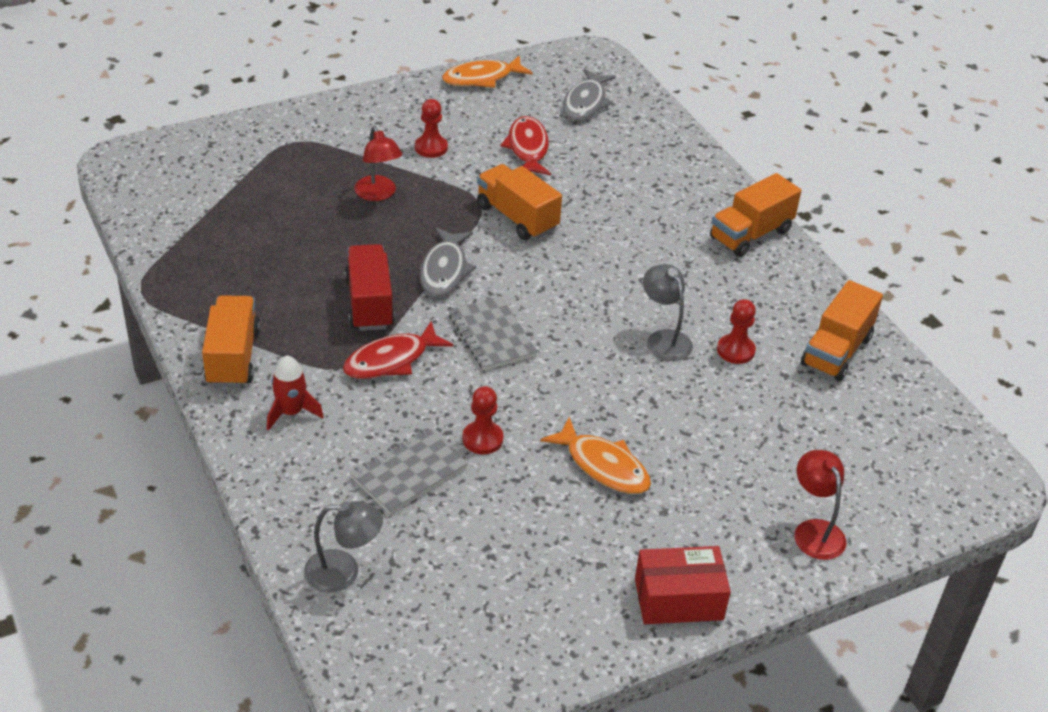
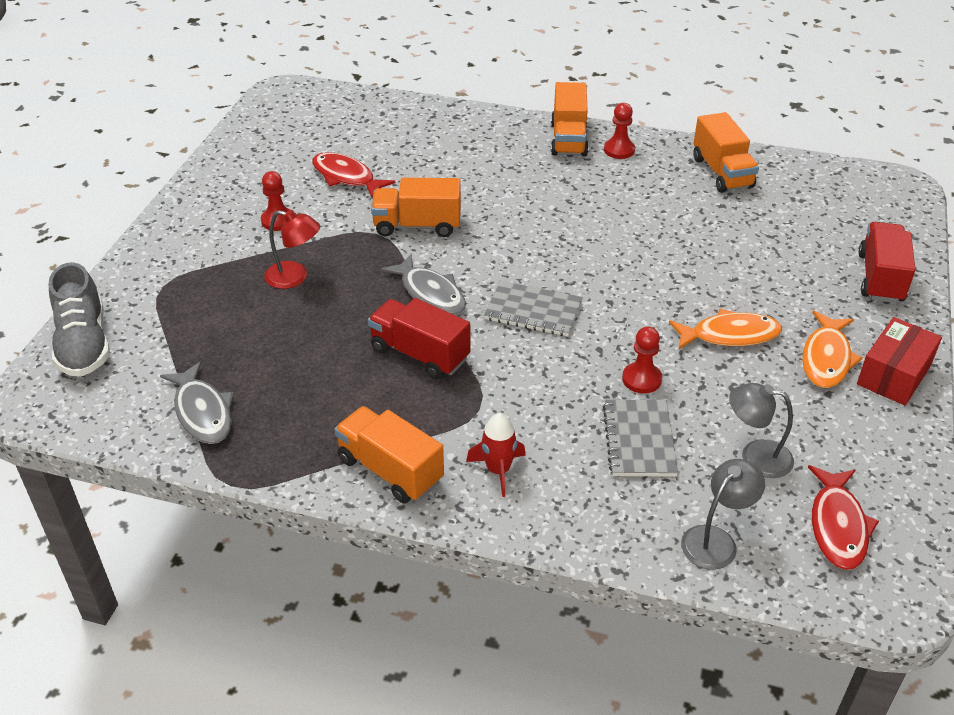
camera: 45 degrees left, 0 degrees up
red fish [343,321,453,379] -> red fish moved to [808,465,879,570]
orange fish [442,56,533,88] -> orange fish moved to [802,311,863,388]
grey fish [563,69,616,121] -> grey fish moved to [160,361,234,444]
grey lamp [643,264,693,361] -> grey lamp moved to [729,383,794,478]
red pawn [717,299,756,364] -> red pawn moved to [604,103,635,159]
red lamp [794,450,846,560] -> red truck [859,222,915,303]
none -> grey shoe [49,262,110,377]

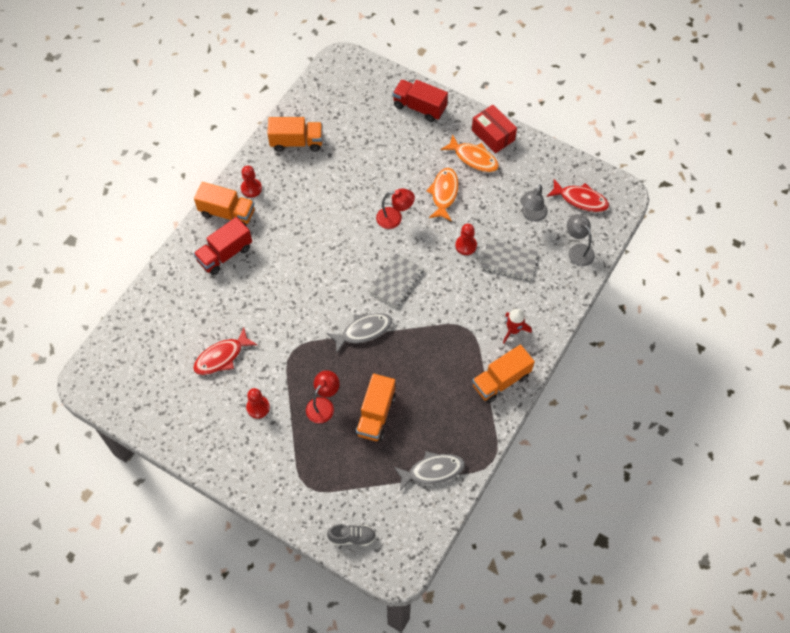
camera: 75 degrees left, 20 degrees up
grey shoe [49,262,110,377] -> grey shoe [327,524,376,546], size x0.60
red truck [368,298,471,379] -> red truck moved to [194,217,252,275]
orange truck [371,178,461,237] -> orange truck moved to [355,374,396,441]
none -> red lamp [376,188,415,229]

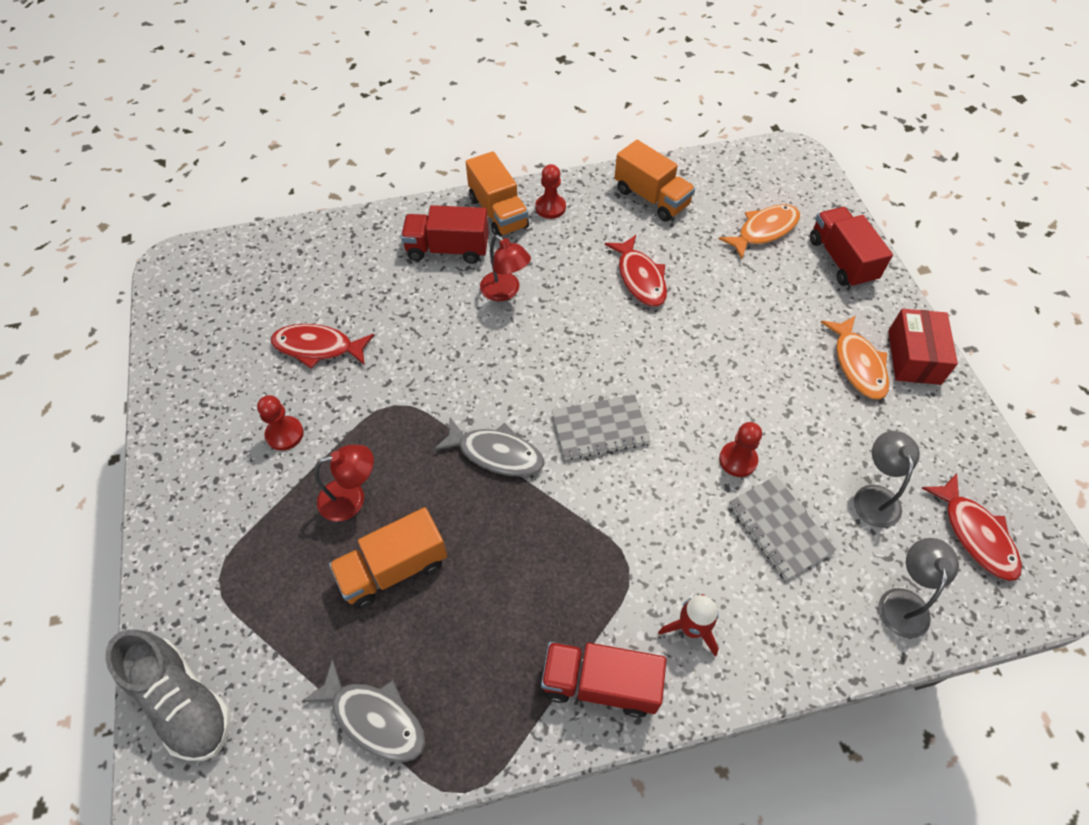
camera: 45 degrees right, 5 degrees down
grey shoe [327,524,376,546] -> grey shoe [105,630,230,761], size x1.68
red lamp [376,188,415,229] -> red lamp moved to [480,234,531,301]
orange fish [426,168,459,221] -> orange fish moved to [719,204,800,259]
orange truck [472,345,535,403] -> red truck [541,642,667,718]
grey lamp [520,185,548,222] -> grey lamp turned 105 degrees clockwise [854,431,920,528]
none -> red fish [605,235,667,307]

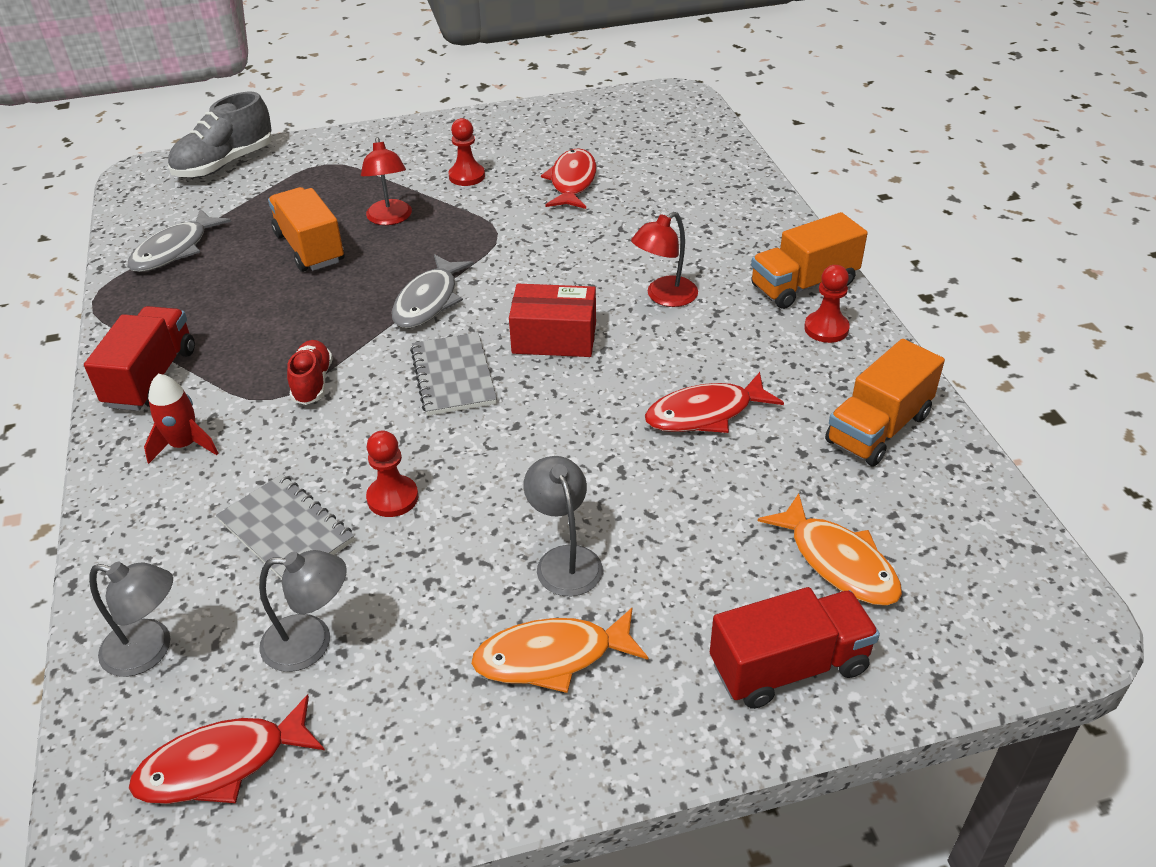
camera: 90 degrees right, 15 degrees down
red truck [401,205,489,264] -> none
grey notebook [729,476,836,580] -> grey notebook turned 75 degrees clockwise [216,474,354,579]
red box [888,309,958,385] -> red box moved to [509,284,596,357]
none -> red shoe [287,340,333,405]
none -> grey lamp [523,456,603,596]

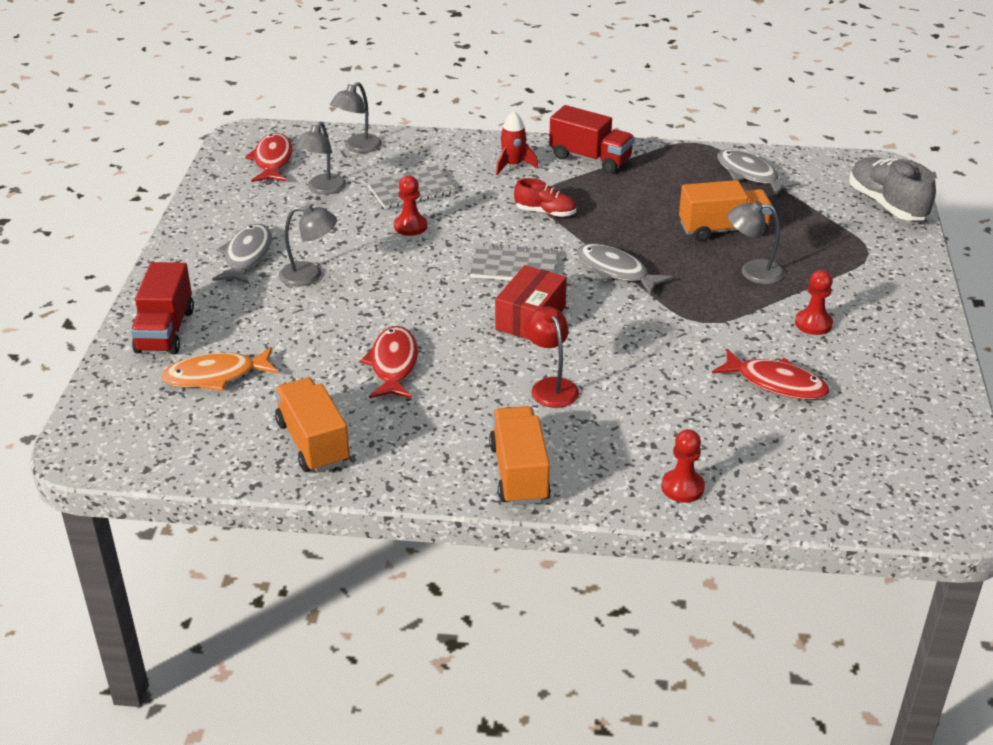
camera: 110 degrees right, 5 degrees down
red lamp [361,137,412,225] -> grey lamp [728,201,784,284]
orange fish [471,608,648,693] -> grey fish [212,224,272,284]
red pawn [804,265,850,343] -> red pawn moved to [661,429,705,503]

